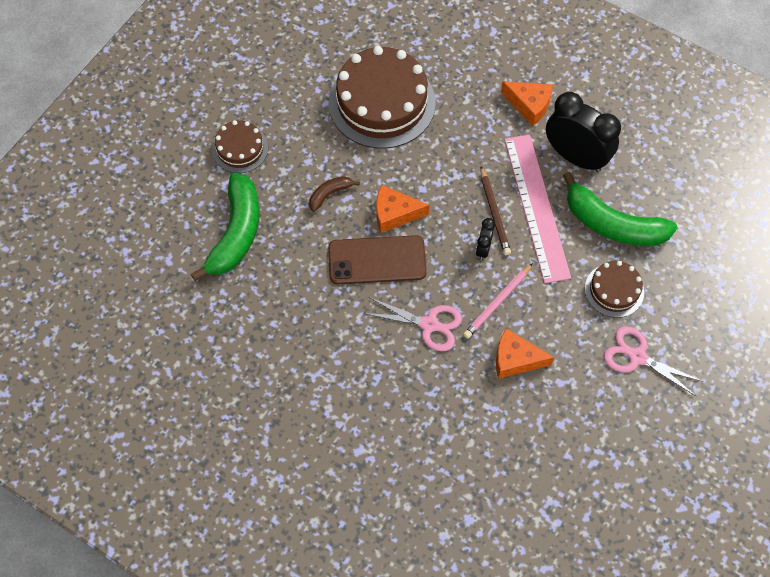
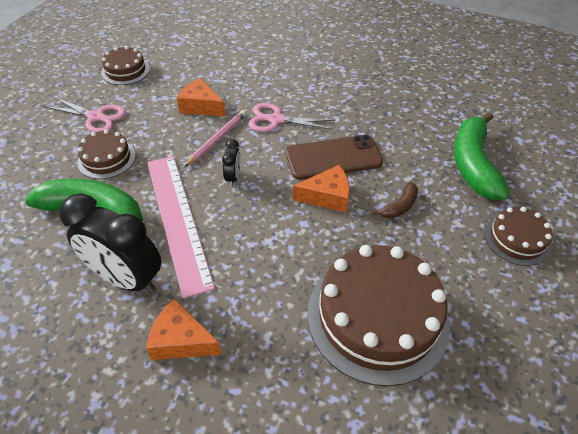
camera: 170 degrees right, 15 degrees down
brown pencil [480,166,511,255] -> none
orange cheese [496,328,554,379] -> orange cheese turned 150 degrees counterclockwise [177,78,226,117]
none -> brown cake [101,46,150,85]

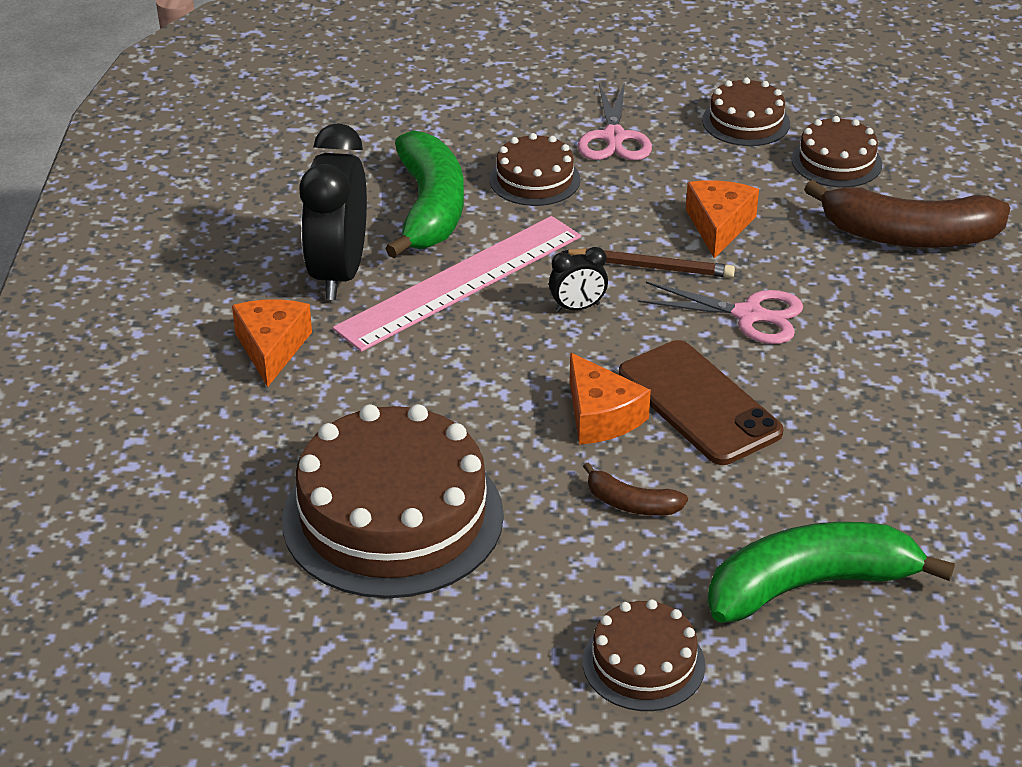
camera: 70 degrees right, 10 degrees down
pink pencil [184,110,246,167] -> brown pencil [562,248,735,278]
pink scissors [248,103,334,132] -> pink scissors turned 120 degrees clockwise [638,282,803,344]
none -> brown cake [792,116,882,188]
none -> brown banana [804,180,1010,248]

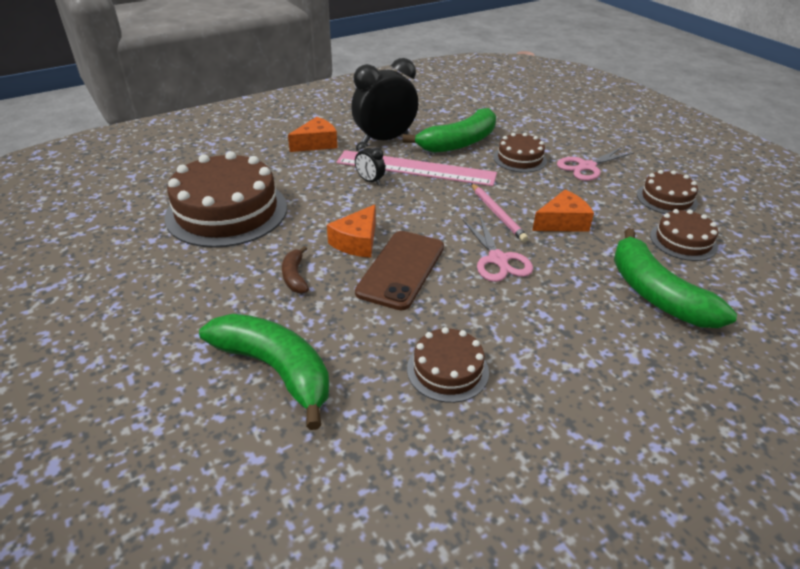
camera: 55 degrees right, 0 degrees up
black clock [549,247,608,312] -> black clock moved to [355,142,385,185]
brown pencil [562,248,735,278] -> pink pencil [471,183,529,242]
brown cake [583,599,705,711] -> brown cake moved to [407,327,489,403]
brown banana [804,180,1010,248] -> green banana [614,228,737,328]

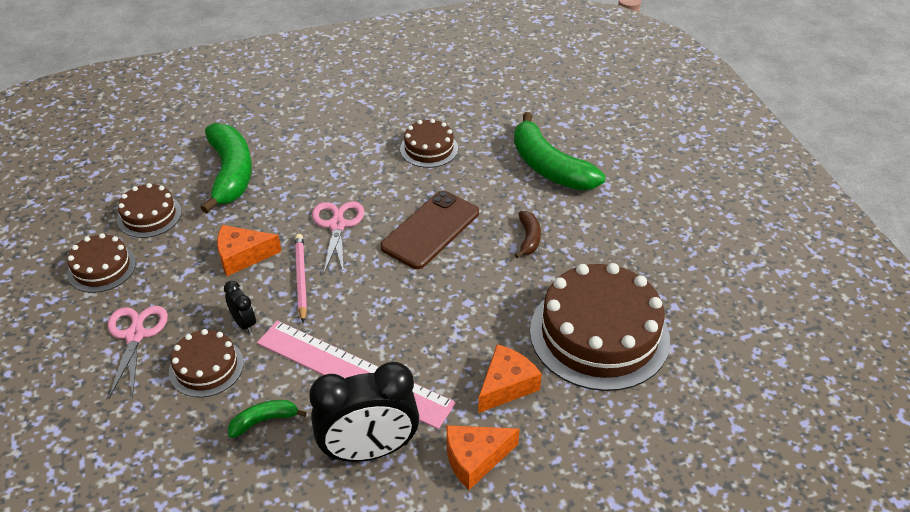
camera: 165 degrees left, 5 degrees up
orange cheese [327,204,376,258] -> orange cheese moved to [478,344,542,413]
black clock [355,142,385,185] -> black clock moved to [224,281,256,333]
green banana [403,108,496,153] -> green banana [228,400,307,438], size x0.47
pink scissors [557,147,634,181] -> pink scissors turned 75 degrees counterclockwise [108,306,168,398]

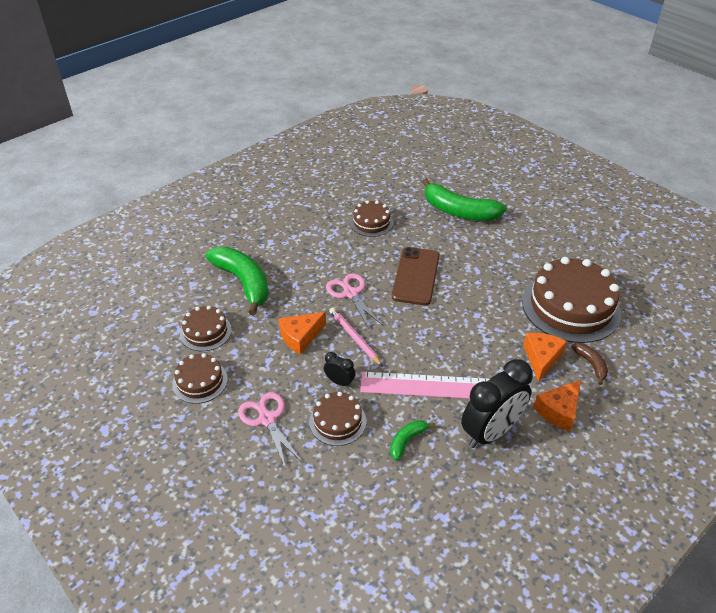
camera: 25 degrees left, 0 degrees up
brown banana [515,211,541,258] -> brown banana moved to [572,343,608,385]

